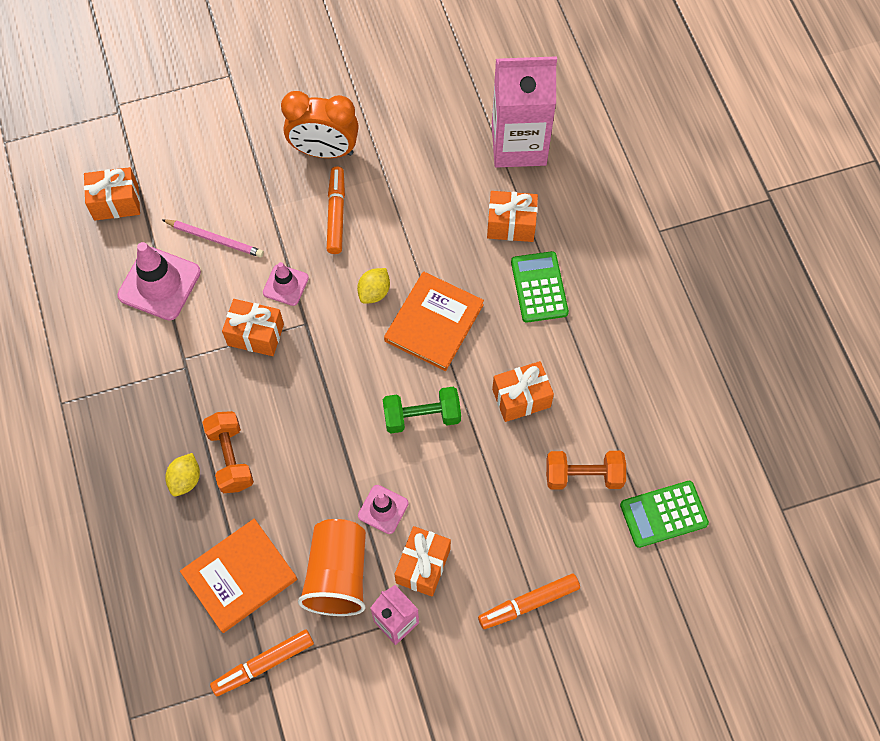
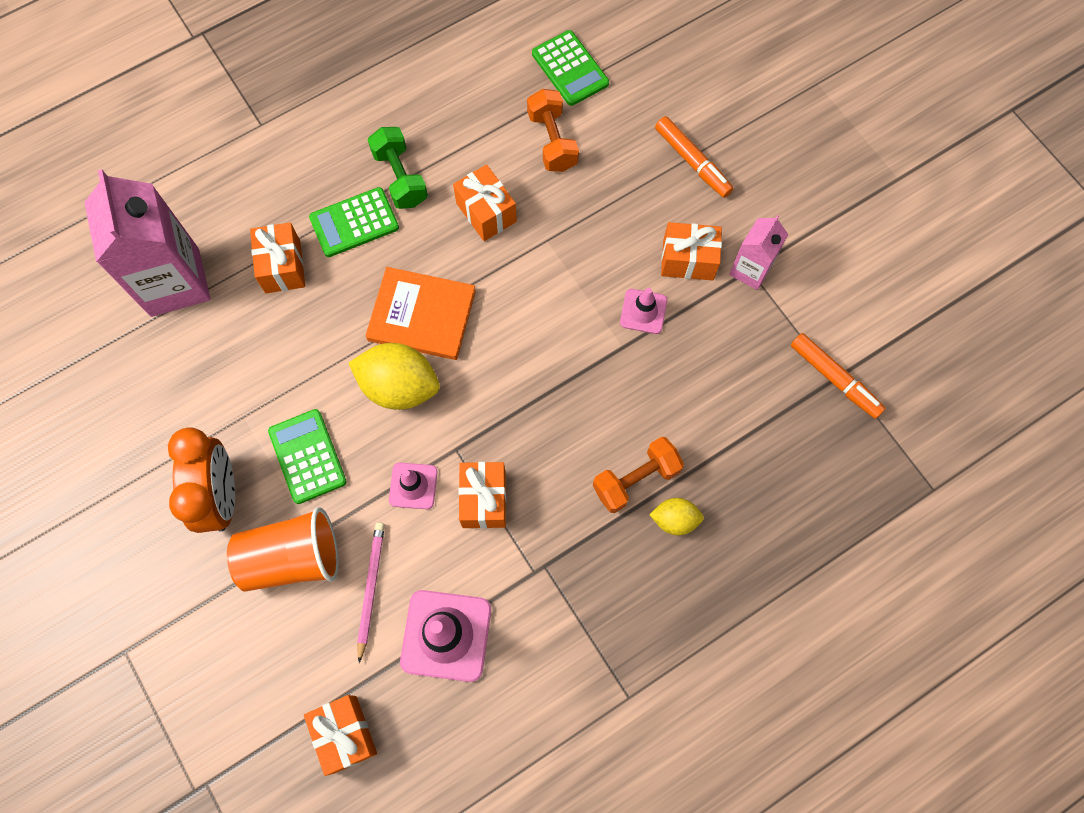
camera: 105 degrees left, 5 degrees up
orange book [180,519,297,633] -> none
orange cup [298,519,366,616] -> orange cup moved to [227,507,339,592]
orange marker [327,167,345,254] -> green calculator [268,409,347,504]
yellow lemon [357,268,390,304] -> yellow lemon [349,343,440,410], size x1.82
green dumbbell [383,387,461,433] -> green dumbbell moved to [368,127,428,209]

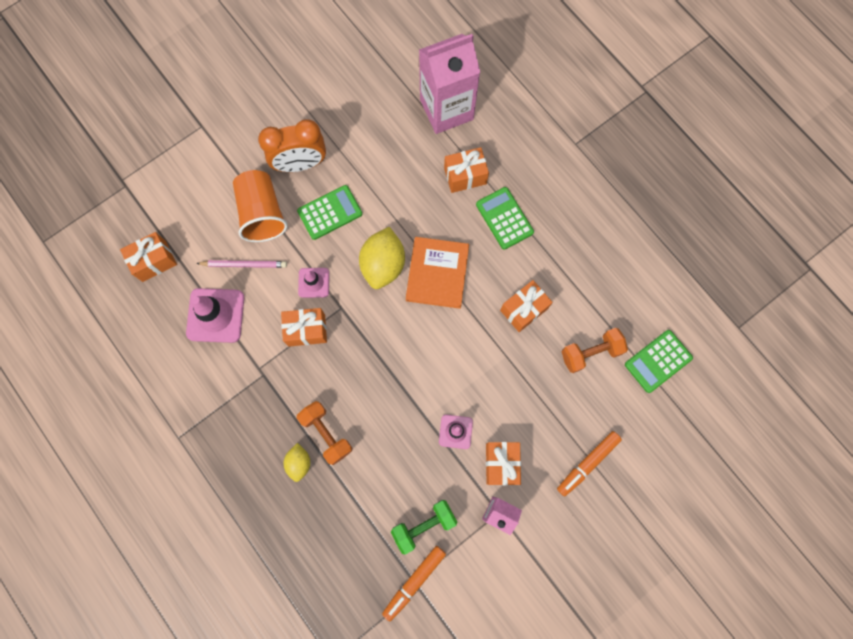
camera: 85 degrees right, 5 degrees up
green dumbbell [368,127,428,209] -> green dumbbell moved to [391,500,458,555]

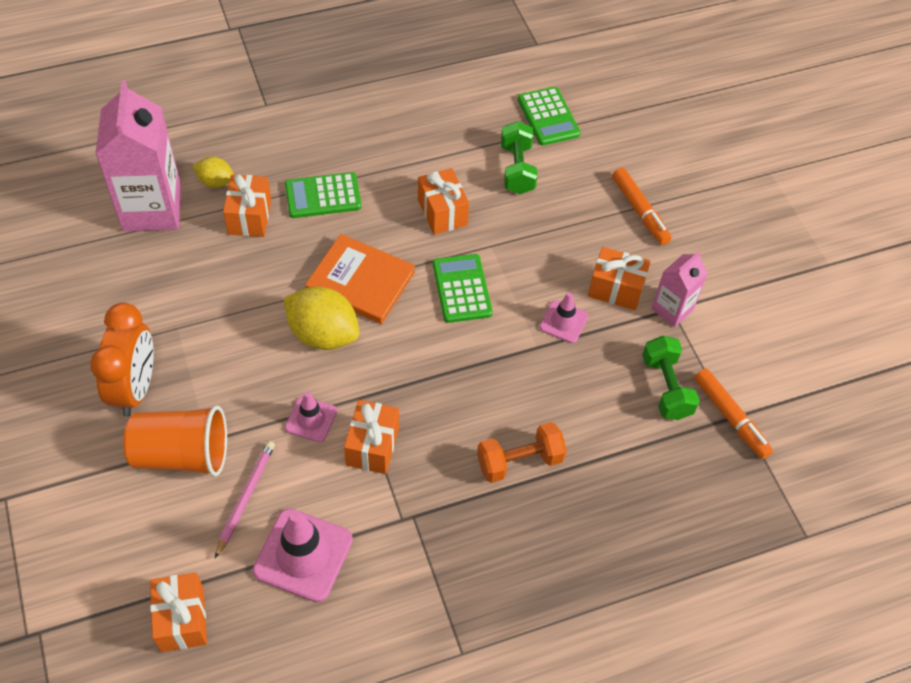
camera: 75 degrees left, 20 degrees down
yellow lemon [283,443,310,482] -> yellow lemon moved to [193,157,234,188]
green calculator [297,185,362,240] -> green calculator moved to [433,254,493,323]
orange dumbbell [562,328,628,373] -> green dumbbell [501,121,538,194]

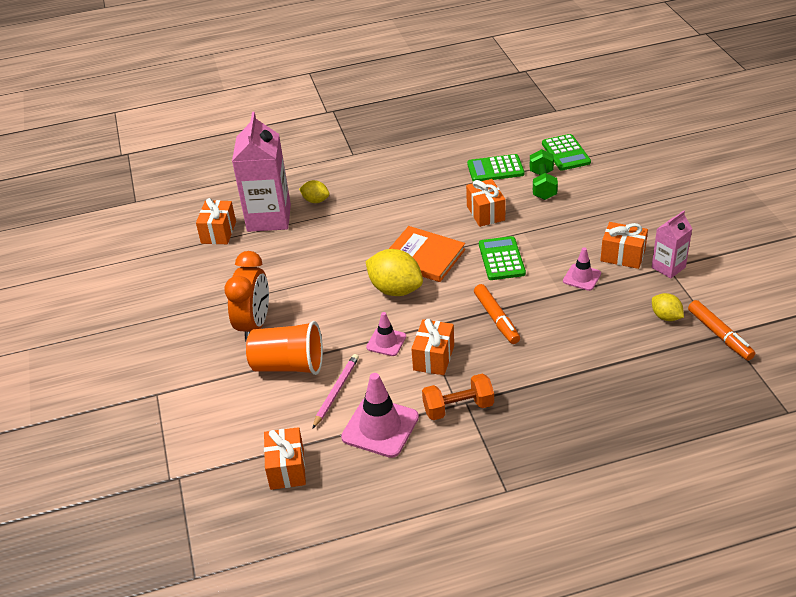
camera: 10 degrees right, 15 degrees down
orange gift [223,174,271,237] -> orange gift moved to [196,198,236,244]
green calculator [285,172,362,218] -> green calculator moved to [467,154,524,181]
orange dumbbell [477,422,567,483] -> orange dumbbell moved to [422,373,494,420]
orange marker [612,168,672,245] -> orange marker moved to [474,284,520,344]
green dumbbell [642,336,700,420] -> yellow lemon [652,293,684,321]

